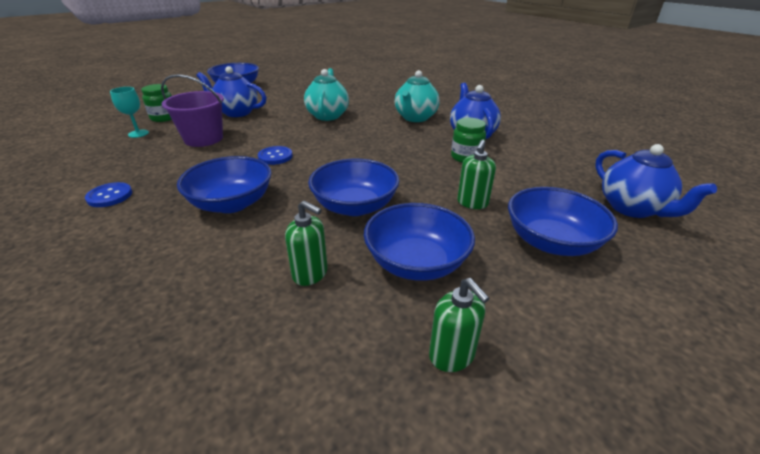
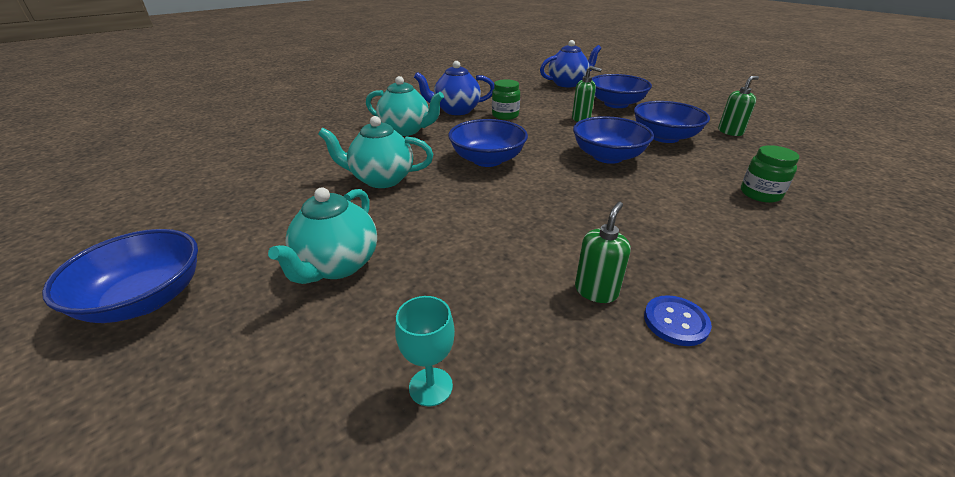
camera: 90 degrees left, 0 degrees up
green jar [141,84,172,122] -> green jar moved to [741,145,799,203]
purple bucket [161,74,224,147] -> none
blue bowl [177,156,272,213] -> blue bowl moved to [448,119,528,167]
blue teapot [196,66,267,117] -> turquoise teapot [268,187,377,284]
blue button [258,146,293,165] -> none
green soap dispenser [285,201,328,286] -> green soap dispenser moved to [575,202,631,303]

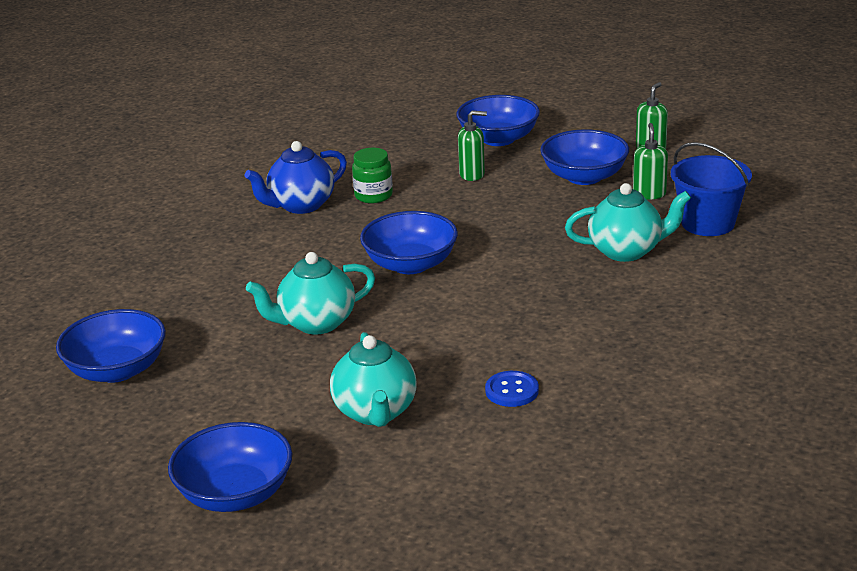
camera: 25 degrees left, 5 degrees down
turquoise teapot [366,76,444,136] -> turquoise teapot moved to [565,183,691,262]
turquoise goblet [395,296,455,407] -> none
blue teapot [540,40,601,87] -> none
blue bowl [573,116,654,164] -> blue bowl moved to [56,309,166,383]
green soap dispenser [575,202,631,303] -> green soap dispenser moved to [633,123,668,199]
blue button [644,295,712,346] -> blue button moved to [485,371,539,407]
green jar [741,145,799,203] -> blue bucket [671,142,752,236]

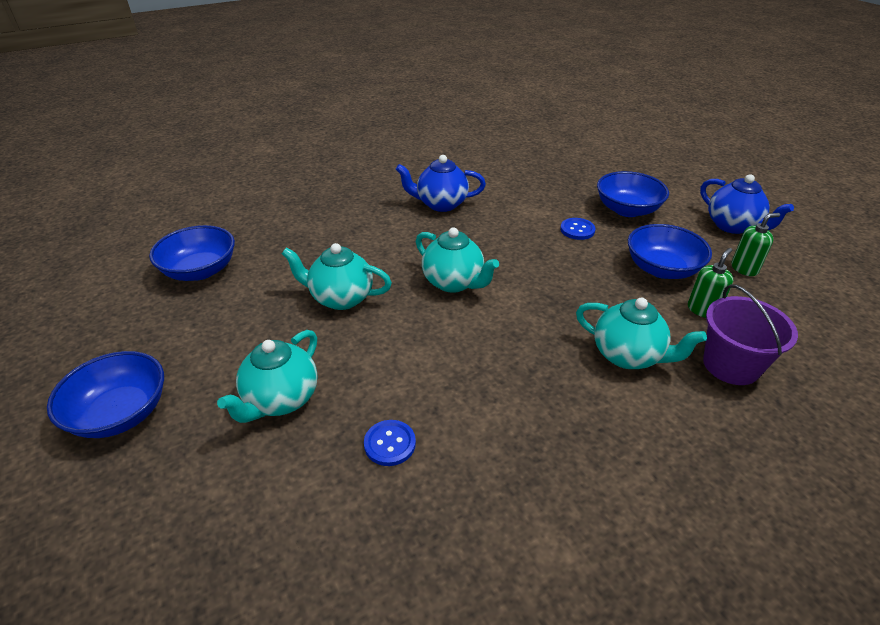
camera: 35 degrees right, 10 degrees up
green jar [352,148,393,203] -> none
blue bowl [360,211,458,274] -> turquoise teapot [416,227,499,293]
green soap dispenser [458,110,487,181] -> blue button [560,218,595,240]
blue bucket [671,142,752,236] -> purple bucket [703,284,798,385]
none -> blue teapot [700,174,794,234]

